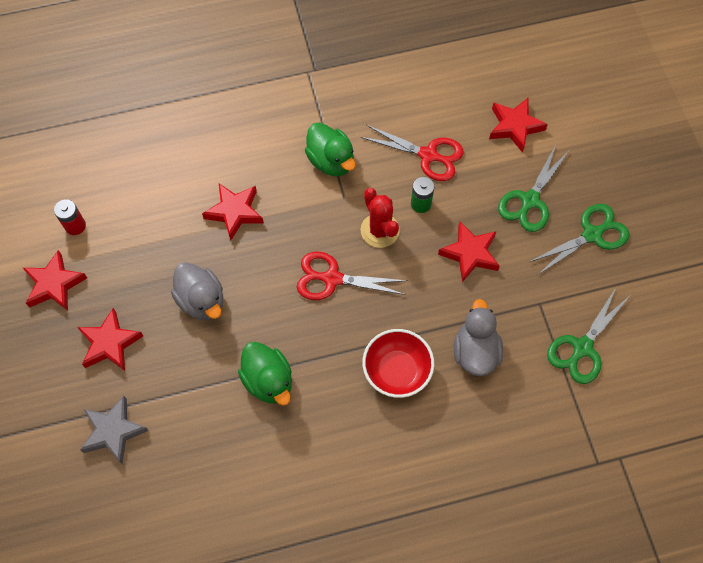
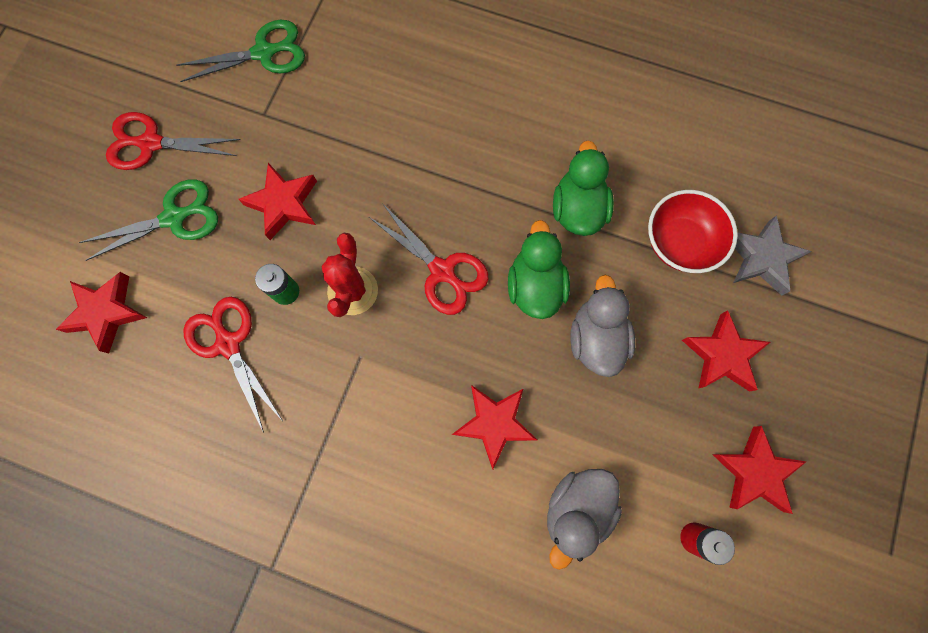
camera: 145 degrees left, 10 degrees up
green duck [305,123,356,176] -> green duck moved to [508,220,570,319]
red bowl [362,329,434,398] -> red bowl moved to [648,190,738,273]
grey duck [454,299,503,376] -> grey duck moved to [547,469,622,570]
green scissors [529,204,630,275] -> red scissors [106,112,240,170]

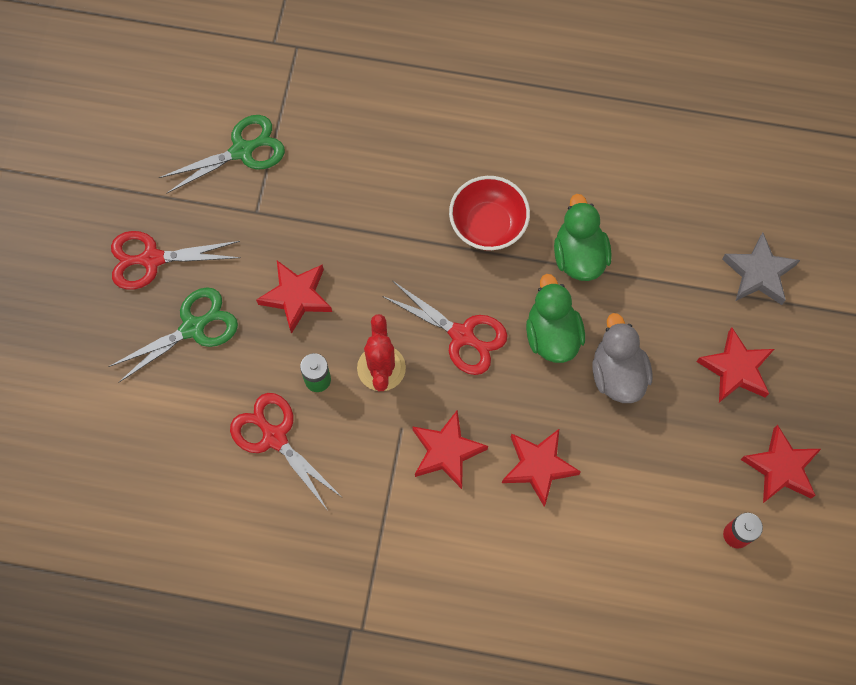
camera: 10 degrees left, 5 degrees down
red star [56,272,147,353] -> red star moved to [412,410,488,489]
grey duck [547,469,622,570] -> none
red bowl [648,190,738,273] -> red bowl moved to [449,176,530,251]

